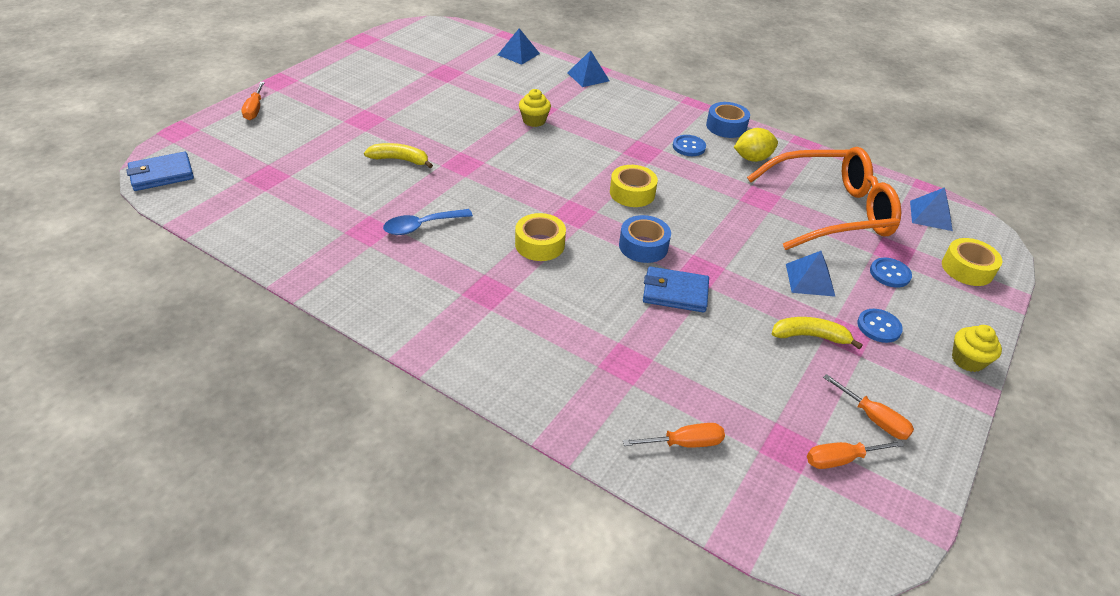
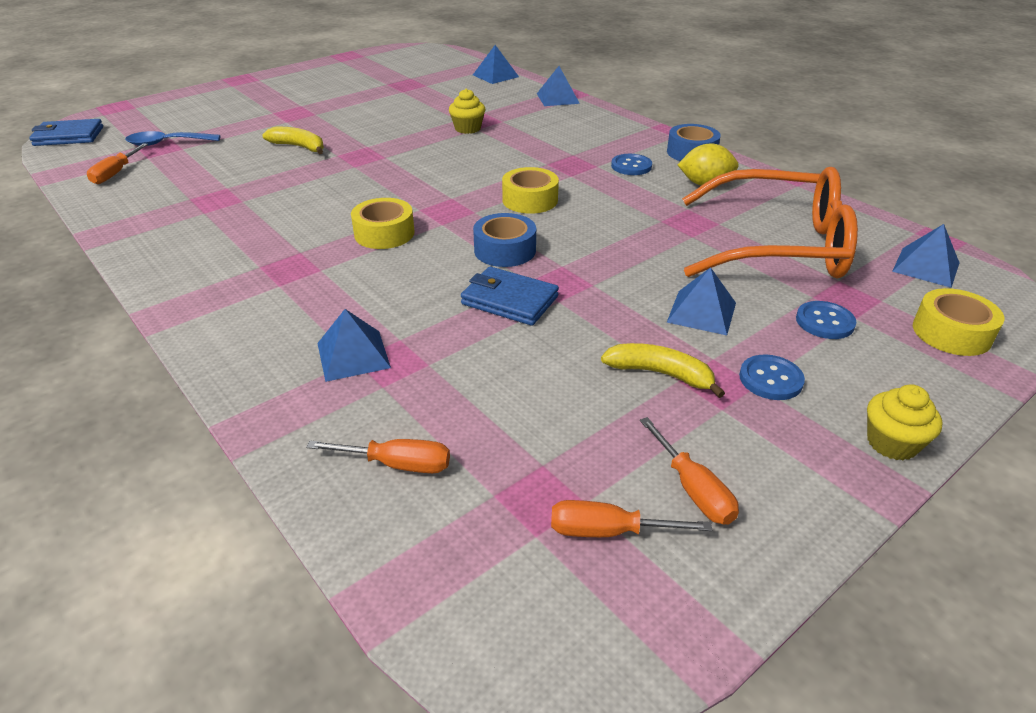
camera: 20 degrees right, 5 degrees down
orange screwdriver [242,82,265,120] -> orange screwdriver moved to [87,143,148,184]
blue spoon [383,209,473,235] -> blue spoon moved to [125,131,221,146]
none -> blue pyramid [317,309,391,382]

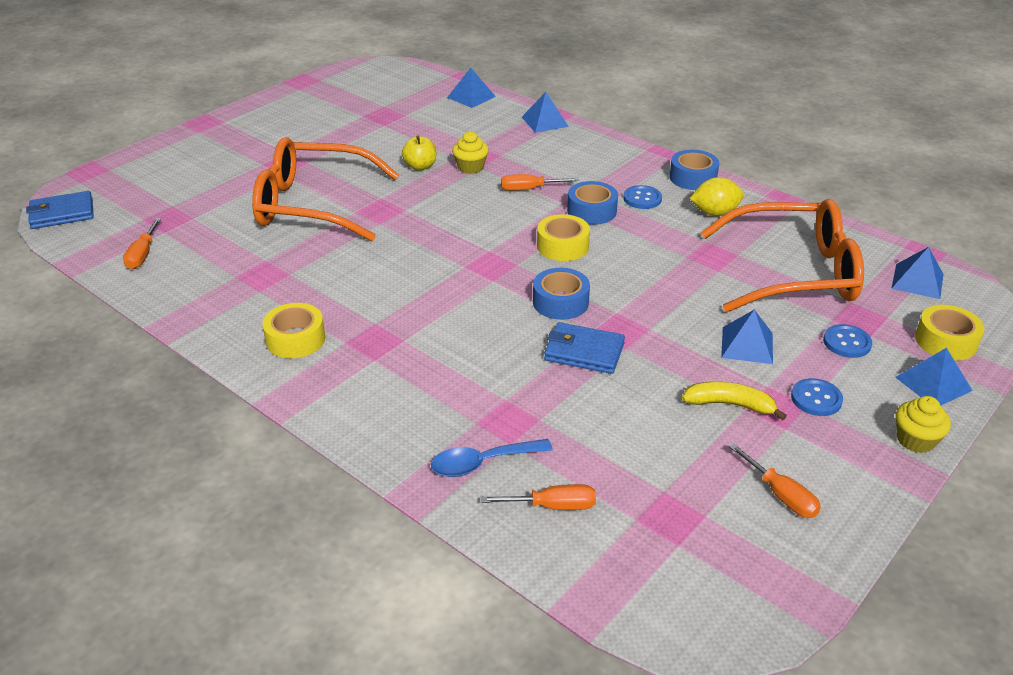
camera: 10 degrees left, 0 degrees up
blue spoon [125,131,221,146] -> blue spoon moved to [431,439,553,477]
yellow banana [262,127,324,154] -> orange glasses [252,137,399,241]
blue pyramid [317,309,391,382] -> blue pyramid moved to [895,348,973,405]
yellow tape [351,198,415,249] -> yellow tape moved to [262,303,325,358]
orange screwdriver [551,500,712,537] -> orange screwdriver moved to [501,174,578,191]
none -> yellow apple [402,135,436,171]
none -> blue tape [567,181,618,225]

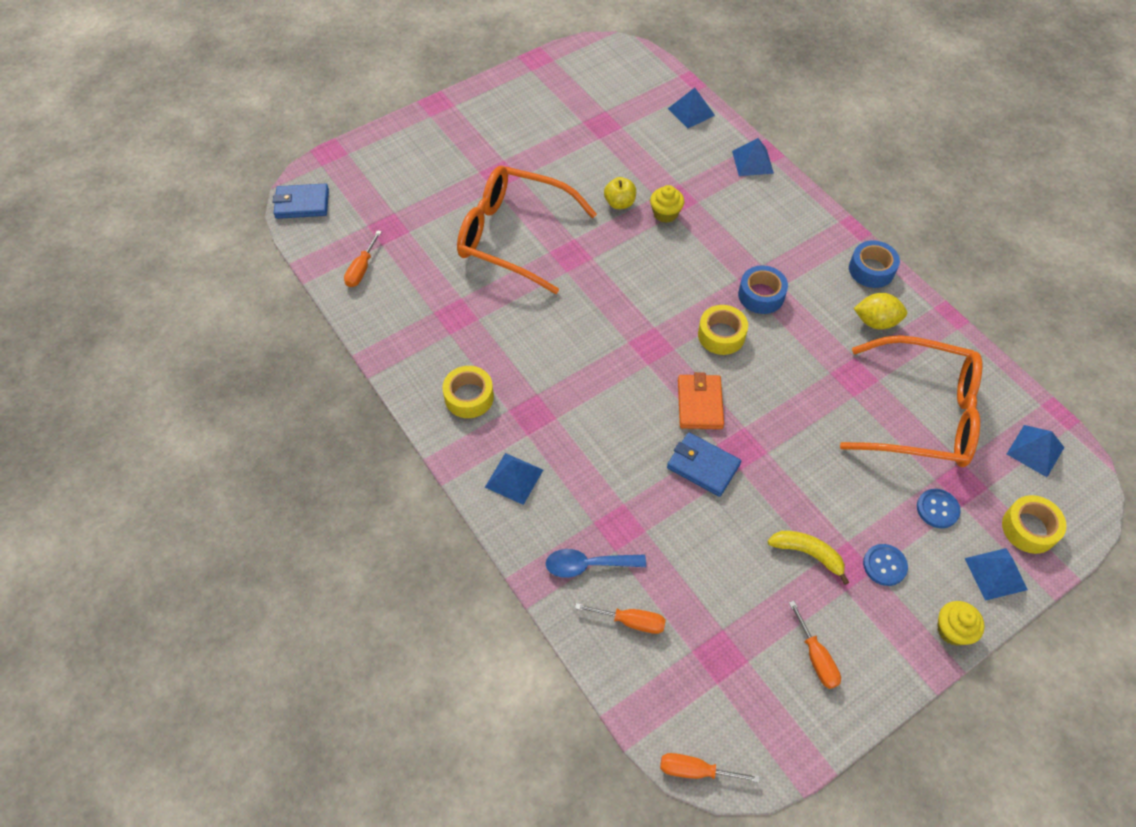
camera: 15 degrees right, 20 degrees up
orange screwdriver [501,174,578,191] -> orange screwdriver moved to [660,753,760,783]
blue tape [533,268,590,320] -> orange wallet [678,372,724,429]
blue button [623,185,662,209] -> none
blue pyramid [721,310,773,364] -> blue pyramid moved to [485,453,543,505]

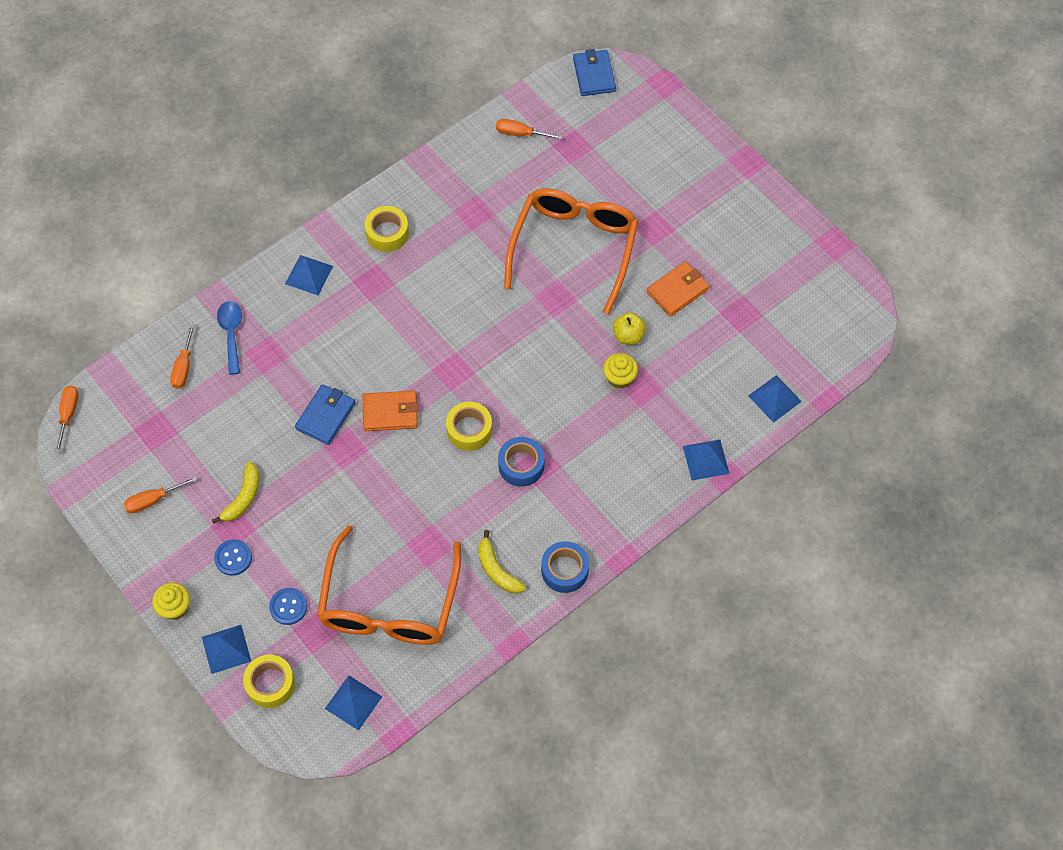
camera: 85 degrees right, 5 degrees up
yellow lemon [853,293,907,329] -> yellow banana [478,530,526,593]
none -> orange wallet [646,261,709,317]

